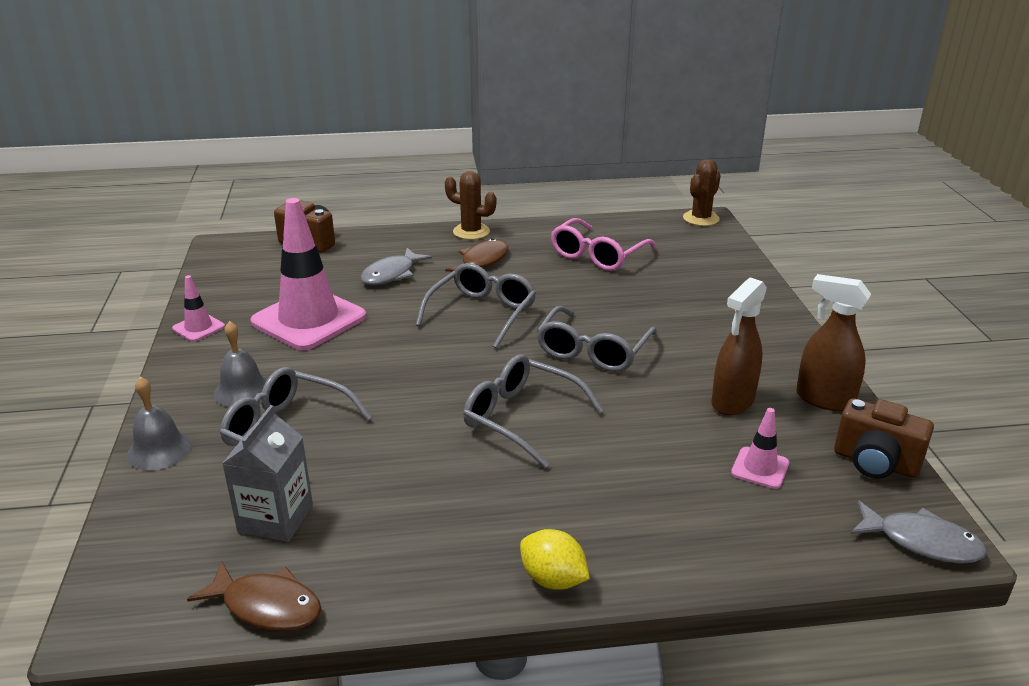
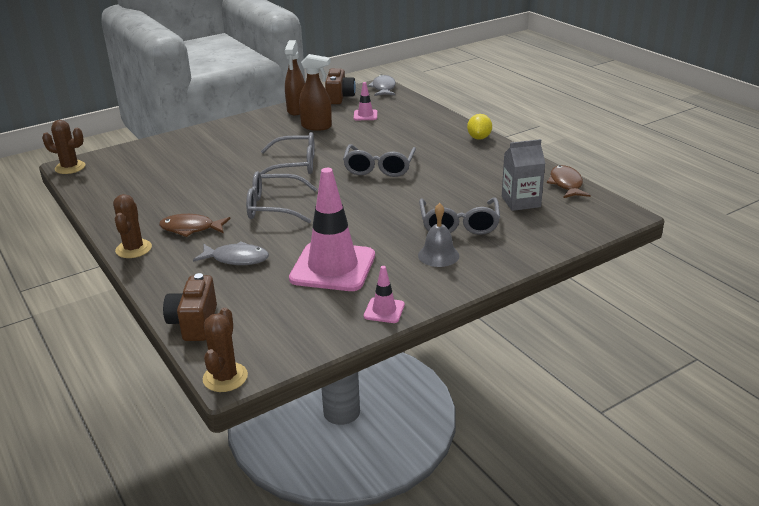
camera: 115 degrees left, 0 degrees up
grey bell [127,376,192,470] -> none
pink glasses [551,218,657,271] -> none
none -> brown cactus [203,307,248,392]

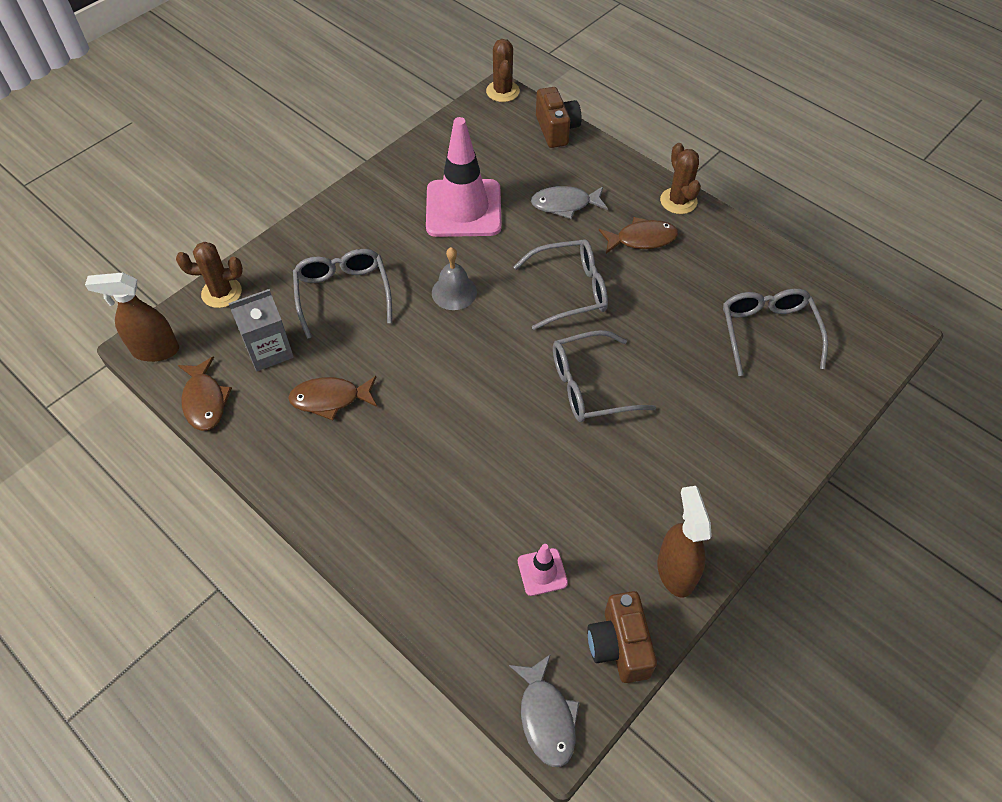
camera: 165 degrees right, 25 degrees up
brown cactus [42,120,86,174] -> brown cactus moved to [176,242,243,308]
brown spray bottle [299,54,332,131] -> brown spray bottle moved to [85,272,179,362]
grey glasses [343,144,416,177] -> grey glasses moved to [723,289,828,376]
pink traffic cone [364,266,405,323] -> none
grey bell [418,203,459,267] -> grey bell moved to [432,247,477,310]
yellow lemon [467,114,492,140] -> none
none -> brown fish [288,376,377,420]

